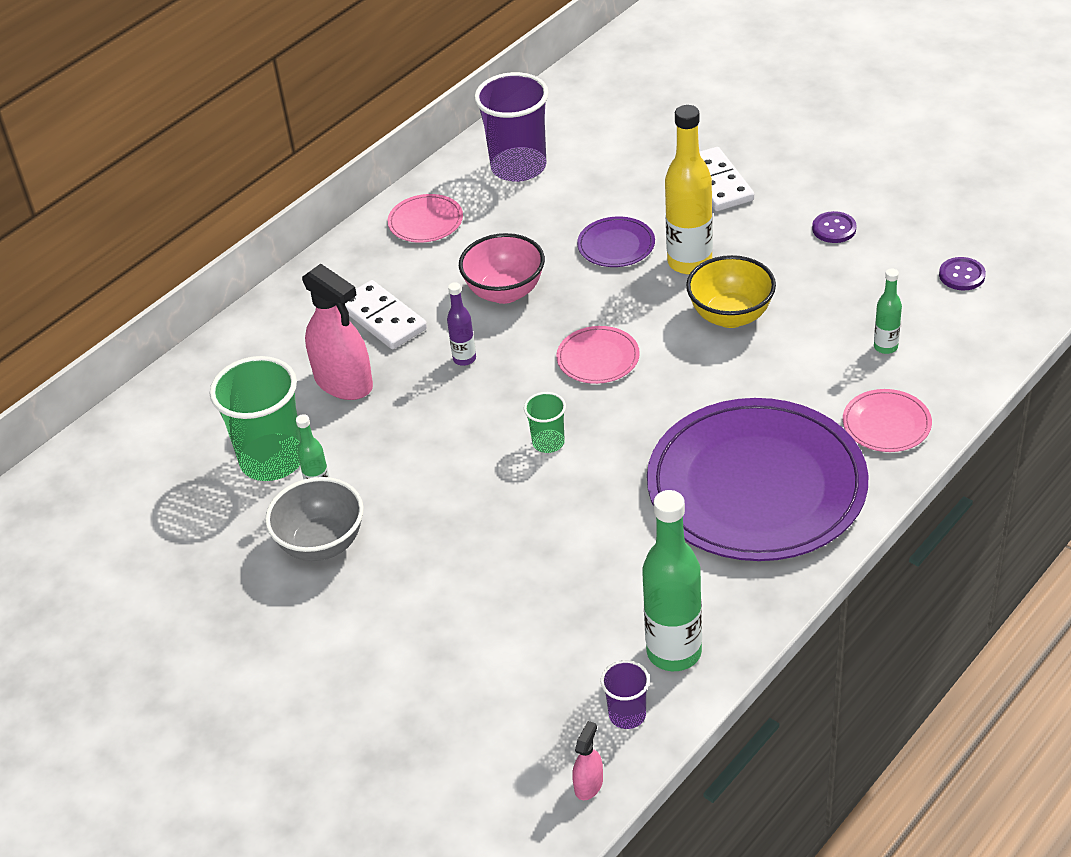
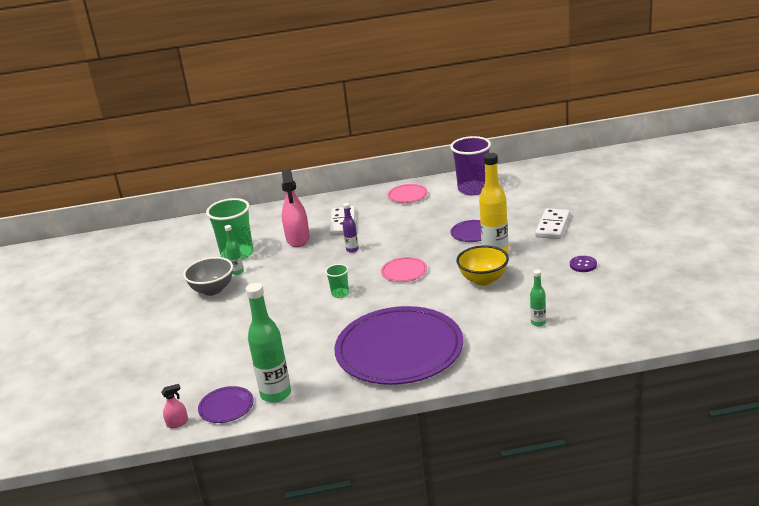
camera: 40 degrees right, 15 degrees down
pink bowl [459,233,545,304] -> none
purple cup [601,660,650,729] -> purple plate [198,386,254,423]
pink plate [843,389,932,452] -> none
purple button [939,257,986,291] -> none

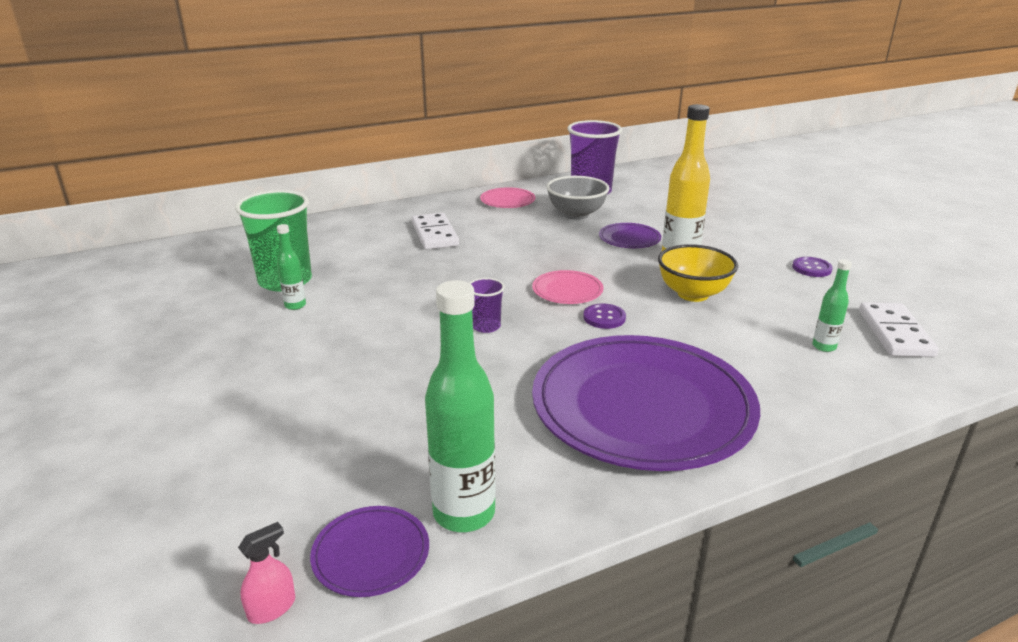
camera: 20 degrees left, 0 degrees up
grey bowl [183,257,233,296] -> grey bowl moved to [546,176,610,220]
pink spray bottle [281,169,310,247] -> none
green cup [325,264,349,298] -> purple cup [469,278,505,333]
purple bottle [343,203,359,253] -> none
white domino [535,208,570,239] -> white domino moved to [859,302,939,357]
none -> purple button [583,303,626,329]

